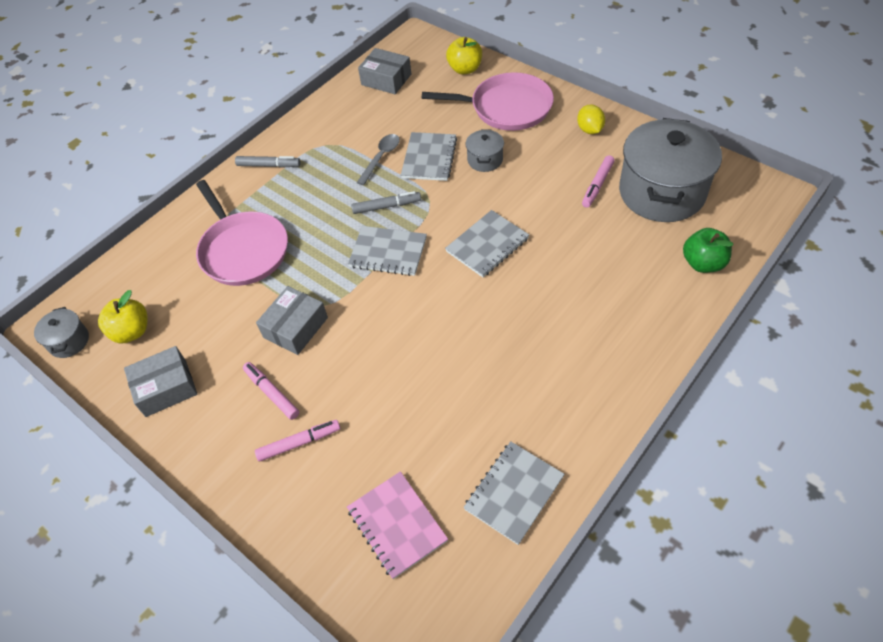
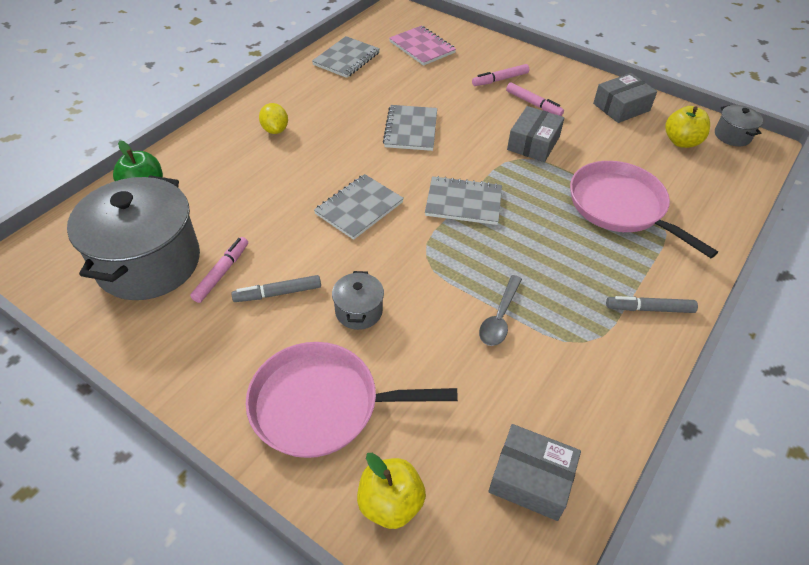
camera: 170 degrees right, 5 degrees down
grey marker [351,191,421,214] -> grey marker moved to [231,275,321,302]
grey notebook [401,132,457,181] -> grey notebook moved to [383,105,437,151]
yellow lemon [577,105,605,134] -> yellow lemon moved to [259,103,288,134]

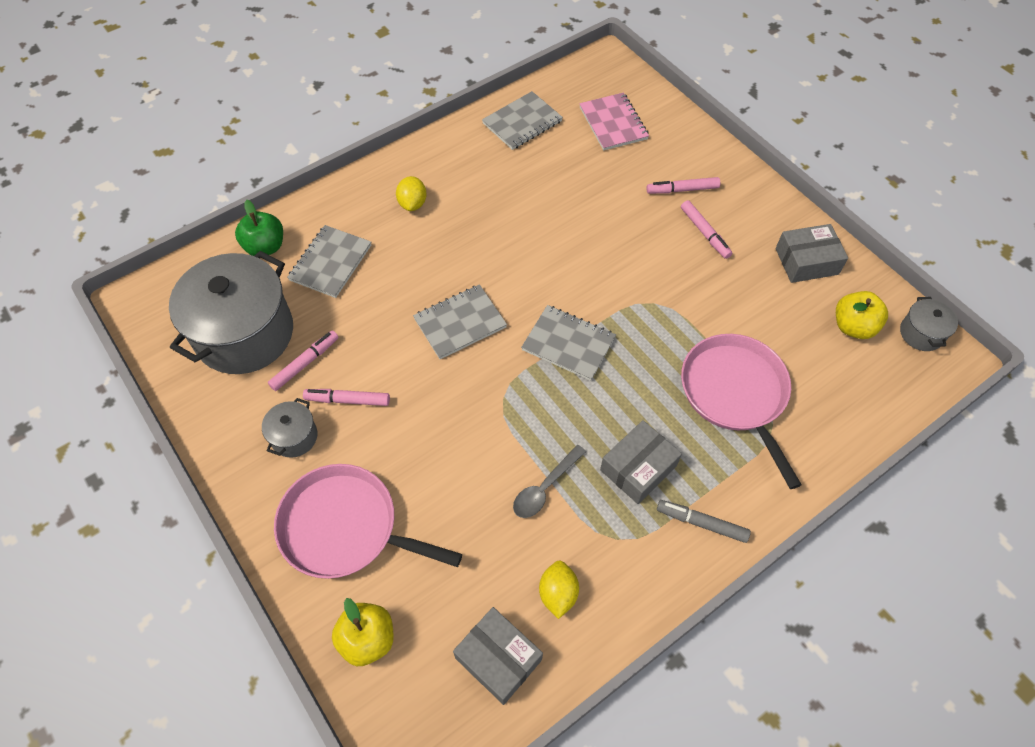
camera: 20 degrees right, 10 degrees up
grey marker [231,275,321,302] -> pink marker [303,389,390,406]
grey pot [332,271,384,330] -> grey pot moved to [262,398,317,457]
grey notebook [383,105,437,151] -> grey notebook moved to [287,225,371,298]
grey box [507,106,564,162] -> grey box moved to [600,420,682,504]
none -> yellow lemon [539,561,579,619]

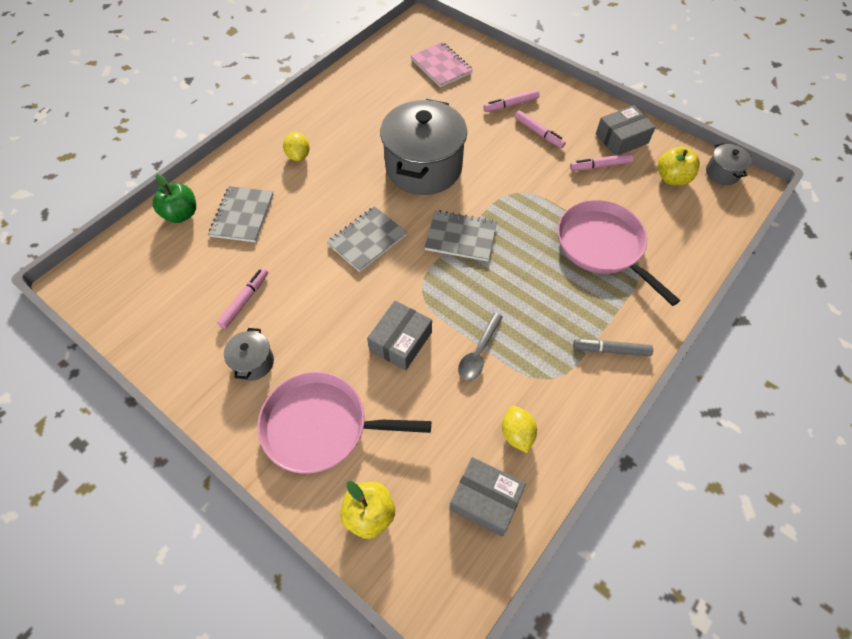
camera: 15 degrees left, 0 degrees up
grey pot [169,251,293,374] -> grey pot moved to [380,99,467,195]
pink marker [303,389,390,406] -> pink marker moved to [570,153,633,171]
grey notebook [482,91,563,150] -> none
grey box [600,420,682,504] -> grey box moved to [367,301,432,370]

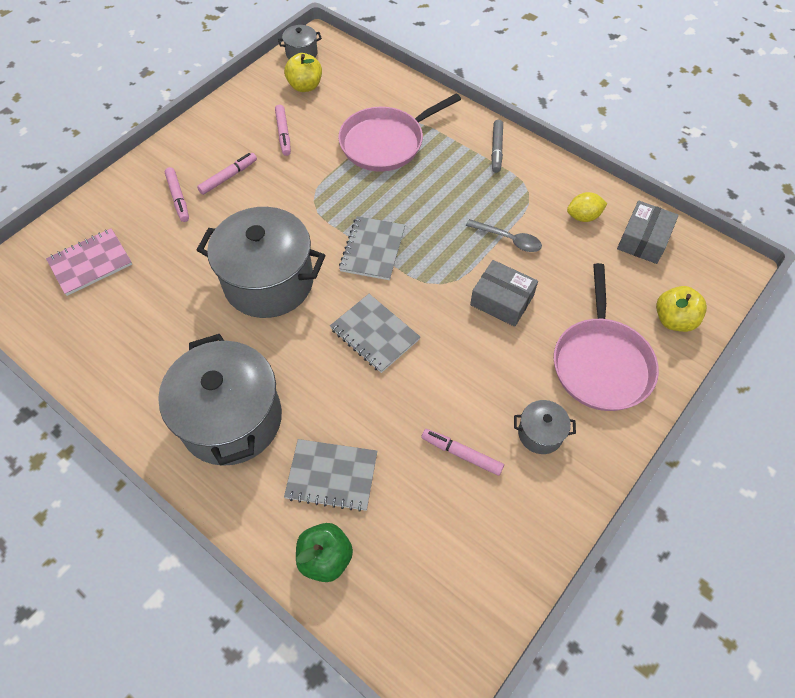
camera: 90 degrees left, 0 degrees up
yellow lemon [283,132,310,161] -> grey pot [158,334,282,466]
grey box [596,105,656,155] -> none

